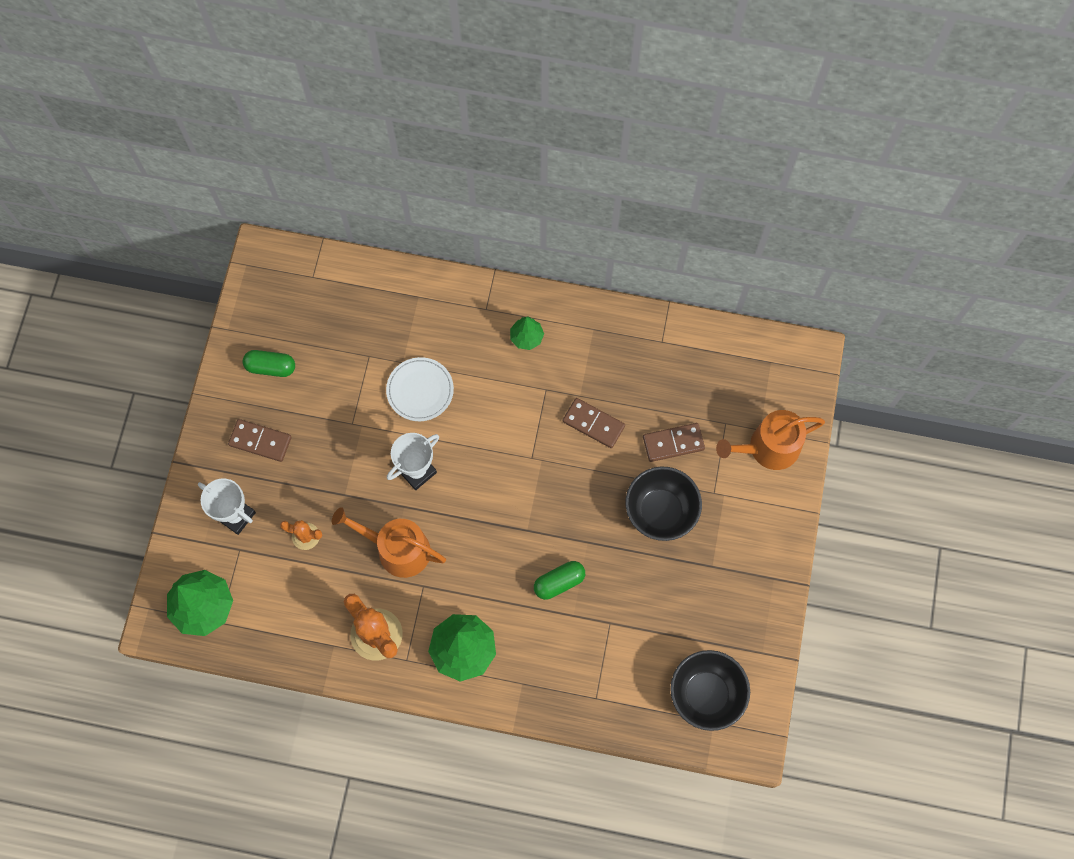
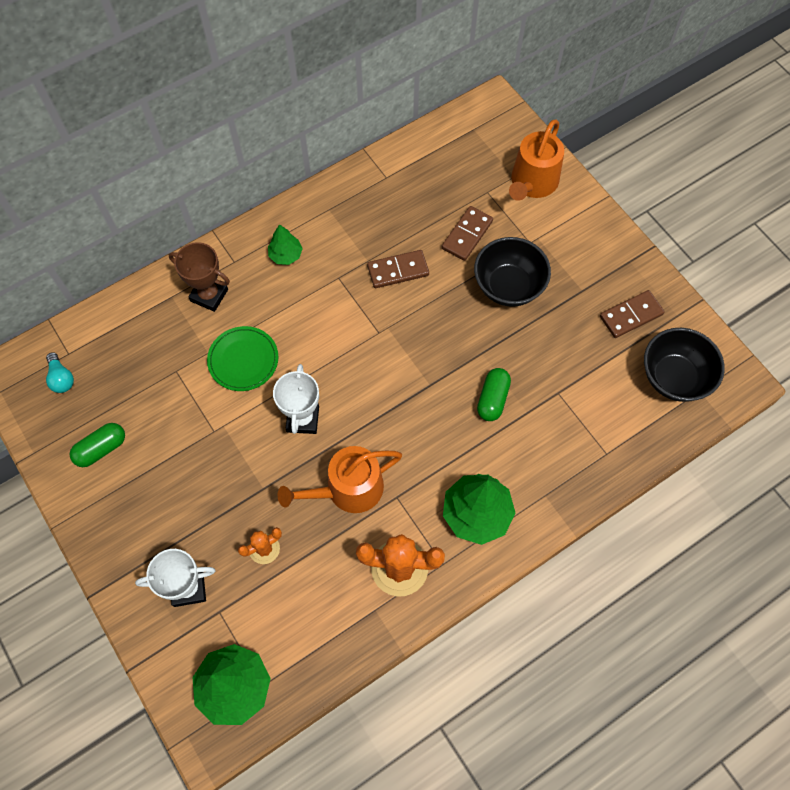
camera: 45 degrees left, 5 degrees down
brown domino [228,419,292,462] -> brown domino moved to [600,290,665,338]
white plate [386,357,454,421] -> green plate [207,326,278,391]
none -> turquoise light bulb [46,352,74,393]
none -> brown trophy [169,242,230,312]

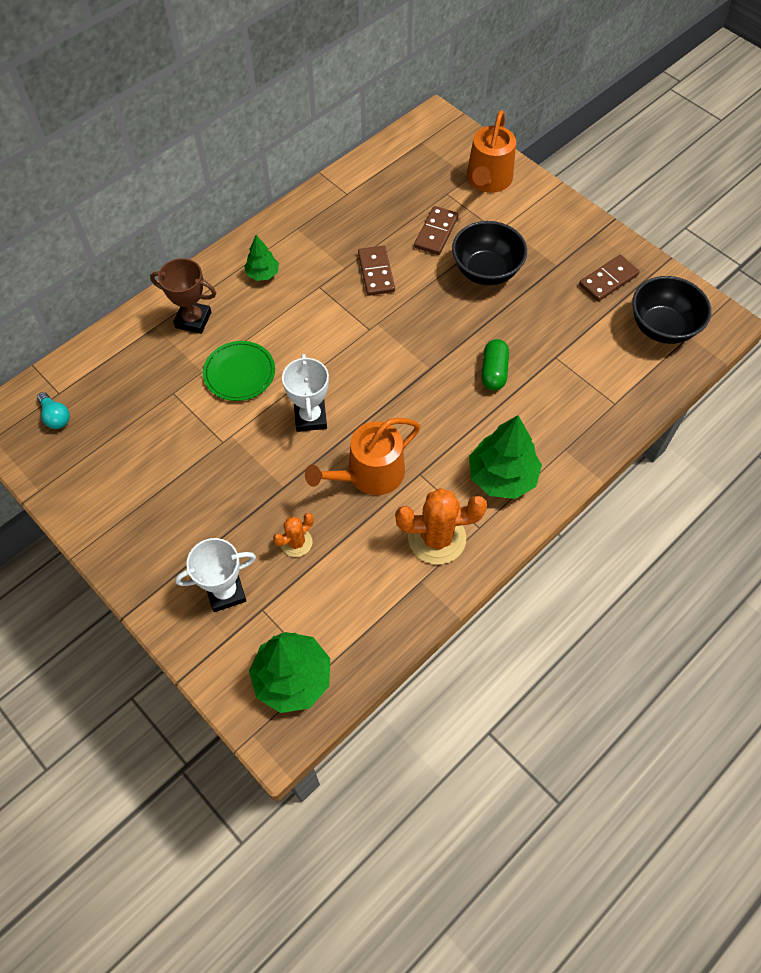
camera: 10 degrees left, 5 degrees down
green capsule [70,423,125,467] -> none
brown domino [367,250,429,288] -> brown domino turned 75 degrees counterclockwise [358,246,395,296]

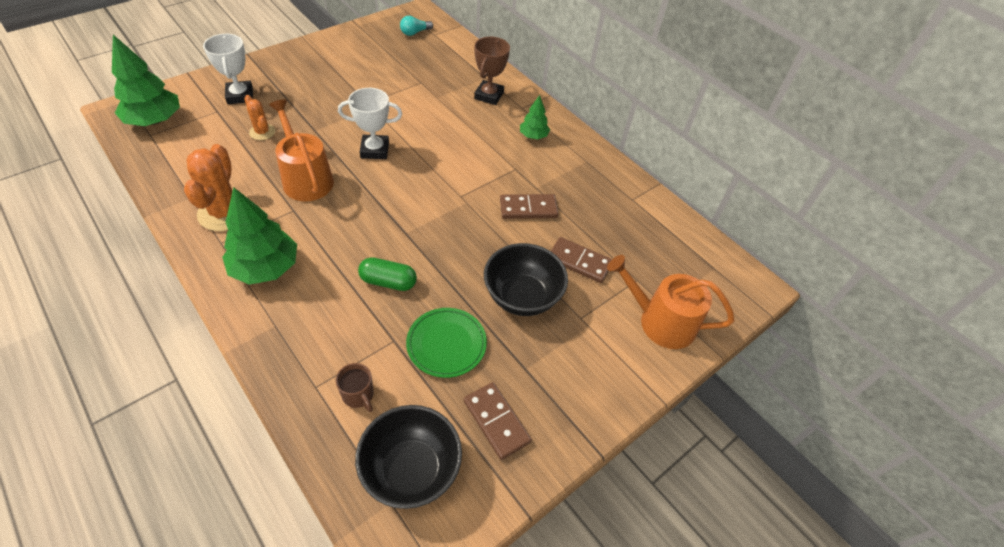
camera: 90 degrees right, 10 degrees down
green plate [203,341,275,401] -> green plate moved to [406,308,487,378]
none -> brown mug [336,363,374,412]

